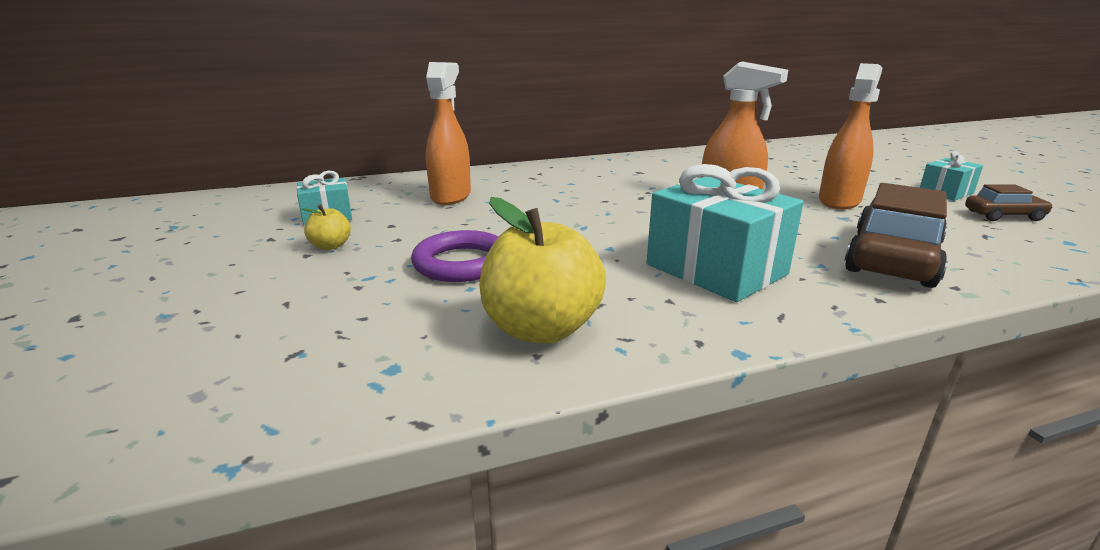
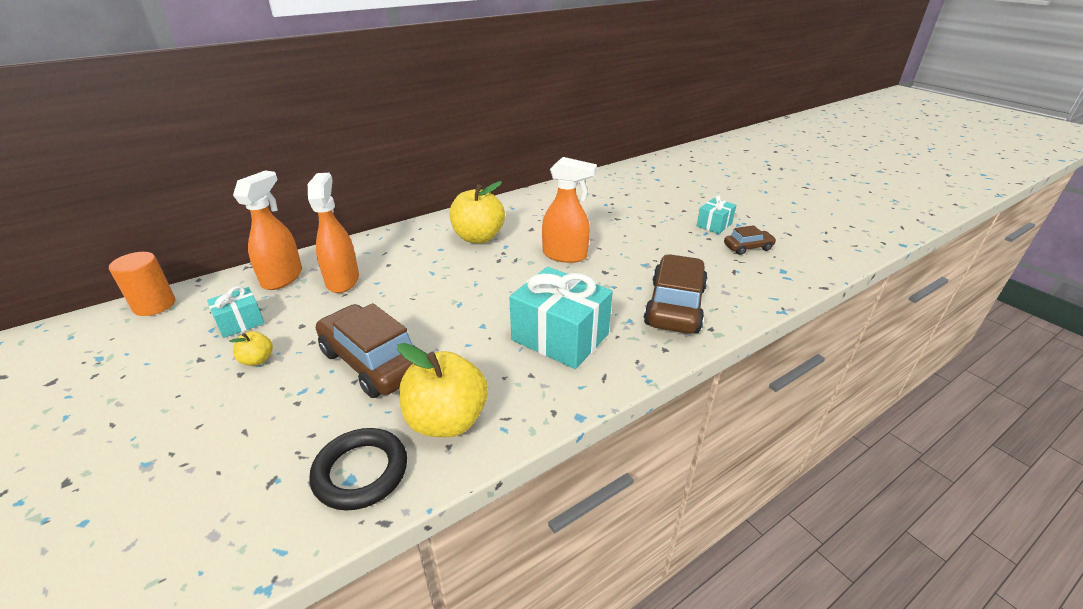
camera: 15 degrees left, 10 degrees up
purple ring [411,230,498,282] -> brown car [316,303,414,398]
orange spray bottle [819,63,883,209] -> orange spray bottle moved to [233,170,302,290]
none -> orange cylinder [109,252,175,316]
none -> black ring [309,428,407,510]
none -> yellow apple [450,181,505,243]

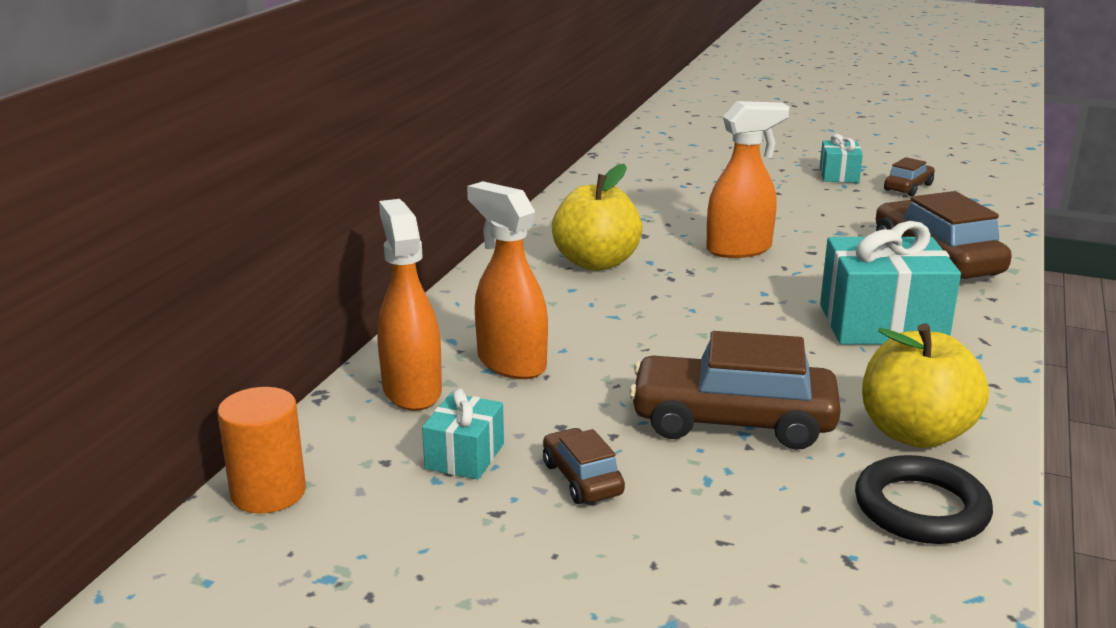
camera: 35 degrees left, 10 degrees down
yellow apple [229,331,273,366] -> brown car [543,428,625,504]

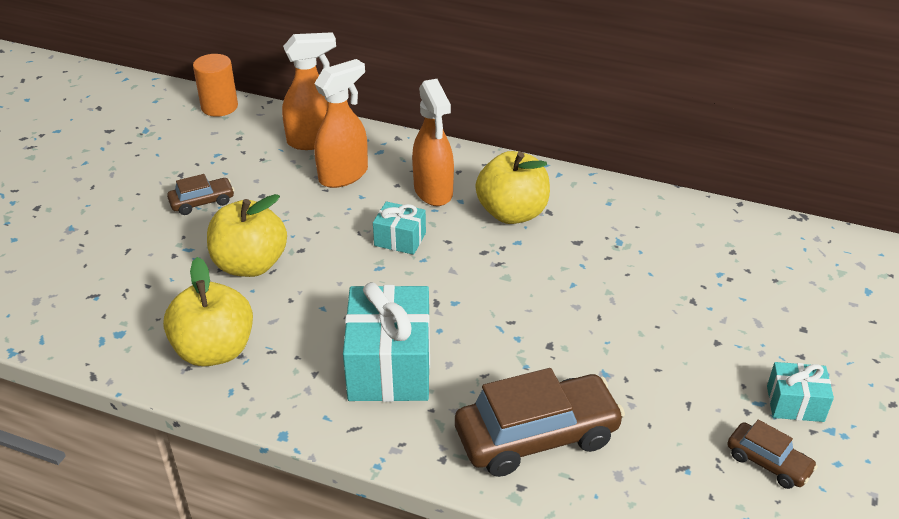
camera: 90 degrees right, 15 degrees up
turquoise gift [422,388,504,480] -> turquoise gift moved to [373,201,426,255]
brown car [629,331,841,450] -> yellow apple [207,194,287,277]
orange spray bottle [706,101,790,258] -> orange spray bottle moved to [412,79,454,206]
black ring [855,455,993,544] -> none

